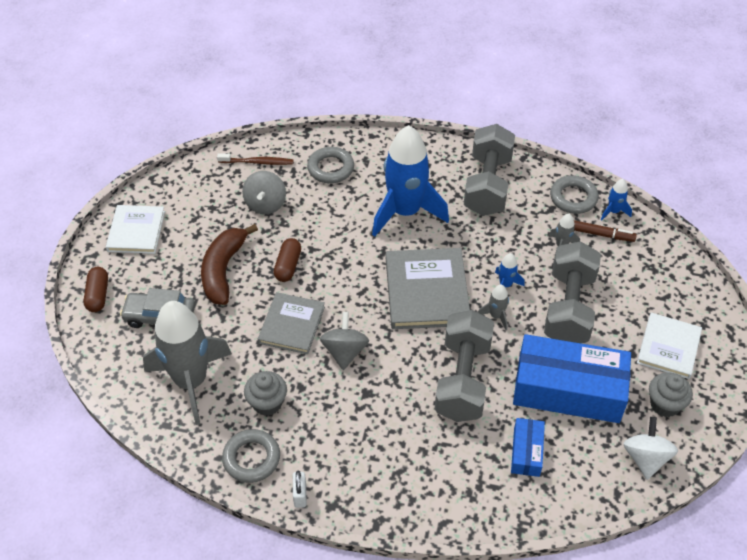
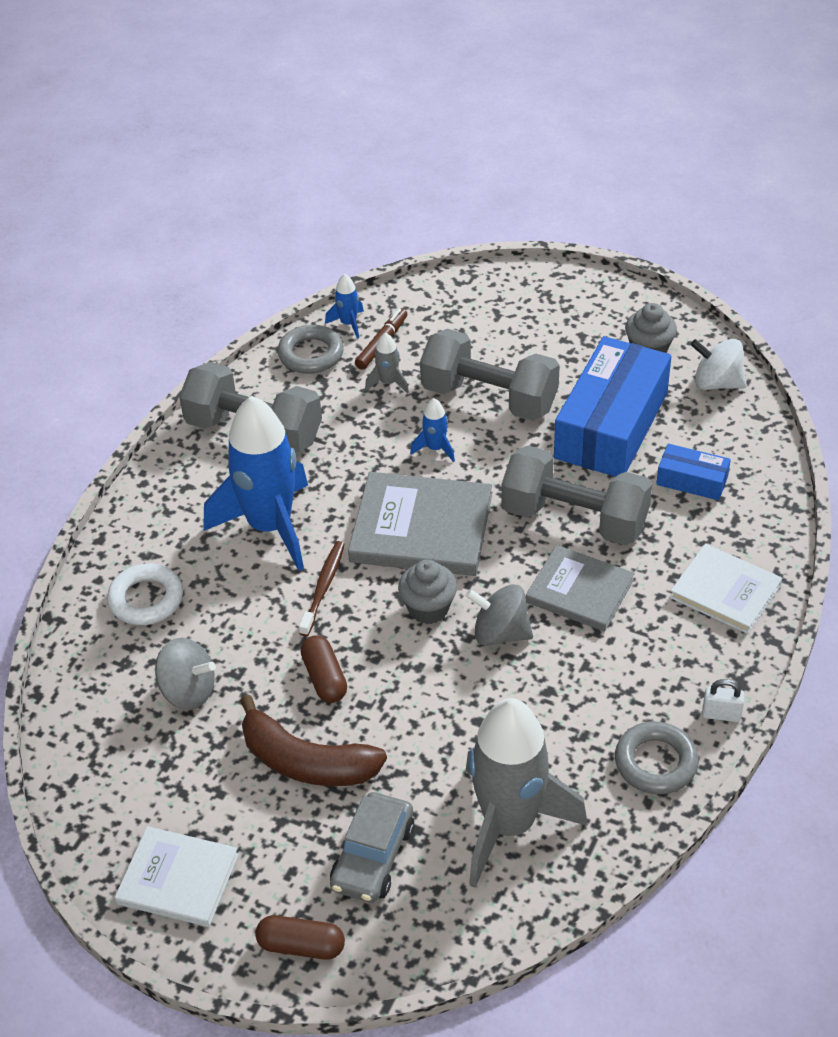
camera: 75 degrees left, 5 degrees down
brown toothbrush [217,153,294,165] -> brown toothbrush moved to [299,541,345,636]
grey cupcake [244,371,287,416] -> grey cupcake moved to [398,560,457,624]
grey book [258,292,325,354] -> grey book moved to [526,545,635,632]
brown capsule [274,238,301,282] -> brown capsule turned 45 degrees clockwise [301,636,347,703]
grey ring [307,147,354,183] -> white ring [107,563,183,625]
grey rocket [478,285,509,330] -> none
white book [637,313,702,379] -> white book moved to [670,544,782,634]

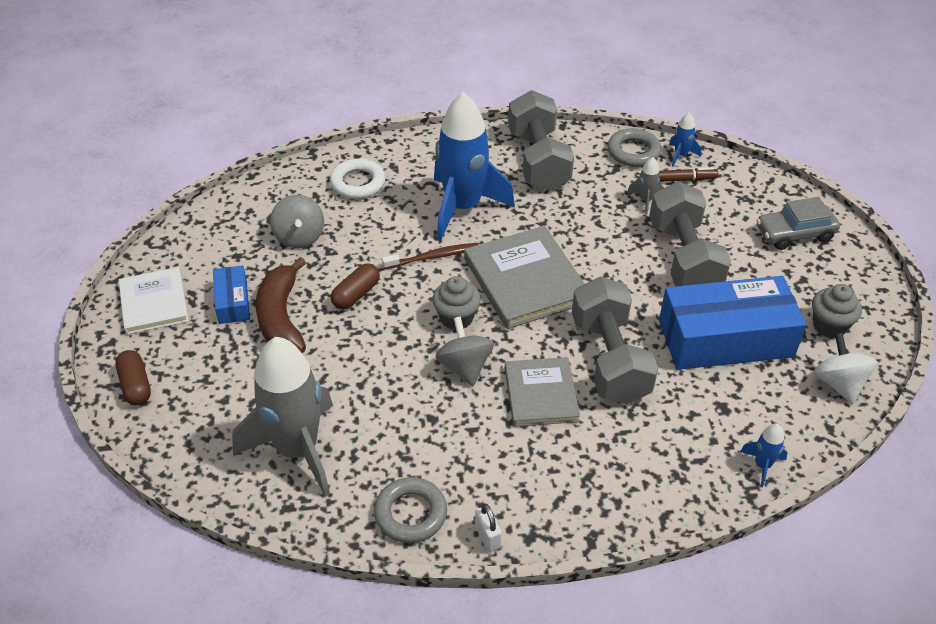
camera: 55 degrees right, 0 degrees up
grey car [330,792,415,903] -> grey car moved to [756,197,840,250]
blue rocket [410,398,455,462] -> blue rocket moved to [740,423,788,487]
blue box [656,444,731,500] -> blue box moved to [213,265,250,324]
white book [670,544,782,634] -> none

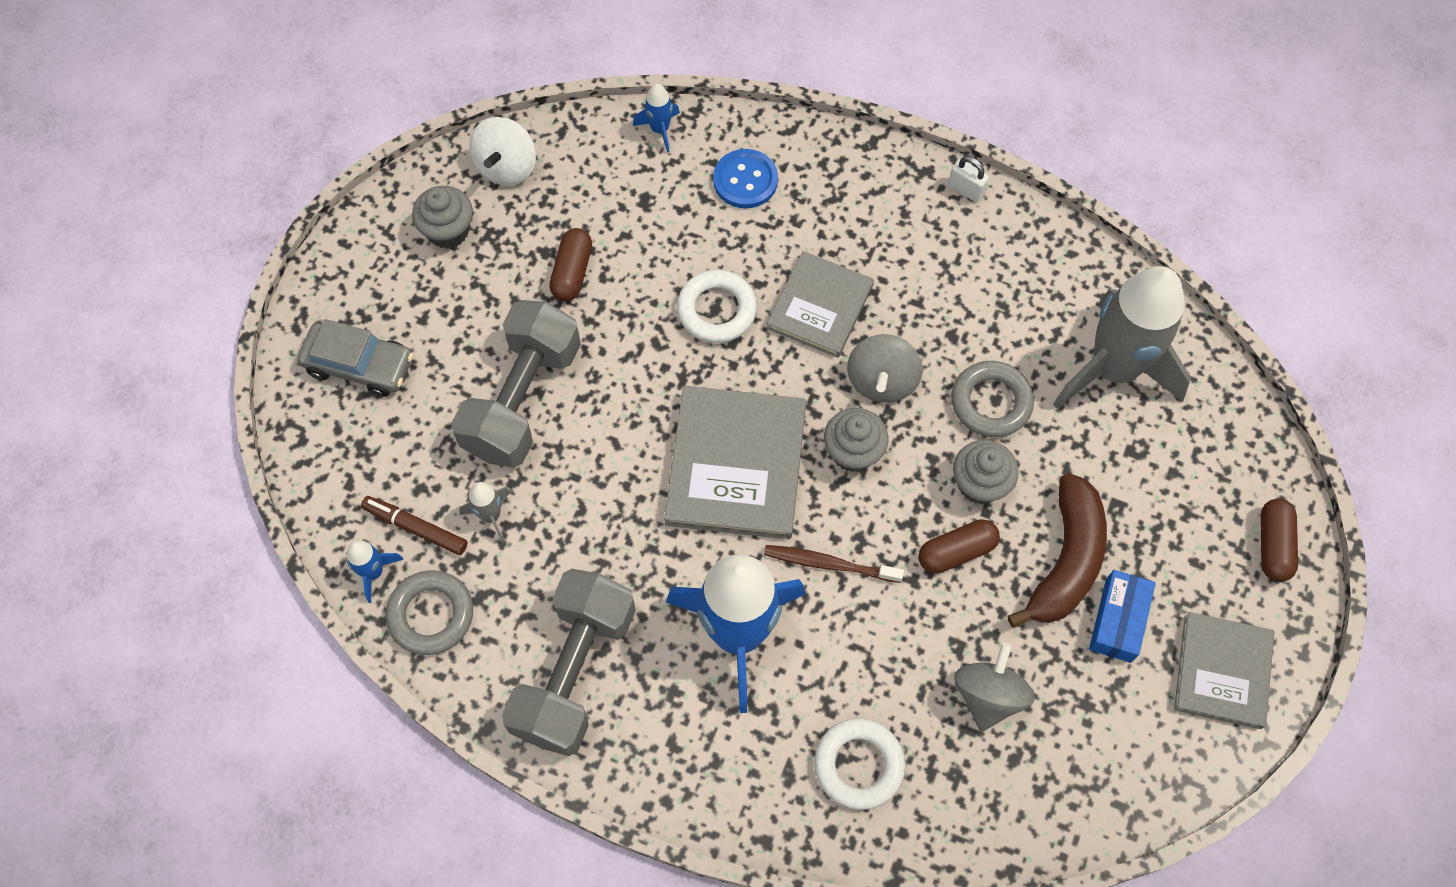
camera: 150 degrees left, 20 degrees up
white book [118,267,189,335] -> grey book [1174,612,1274,729]
grey ring [374,477,447,543] -> grey ring moved to [951,361,1034,437]
white padlock [475,503,502,552] -> white padlock turned 60 degrees counterclockwise [948,156,989,202]
grey dumbbell [572,277,658,404] -> white ring [677,270,757,343]
blue box [659,276,806,370] -> brown capsule [549,228,592,301]
none -> blue button [713,149,778,208]
none -> grey cupcake [953,440,1019,504]

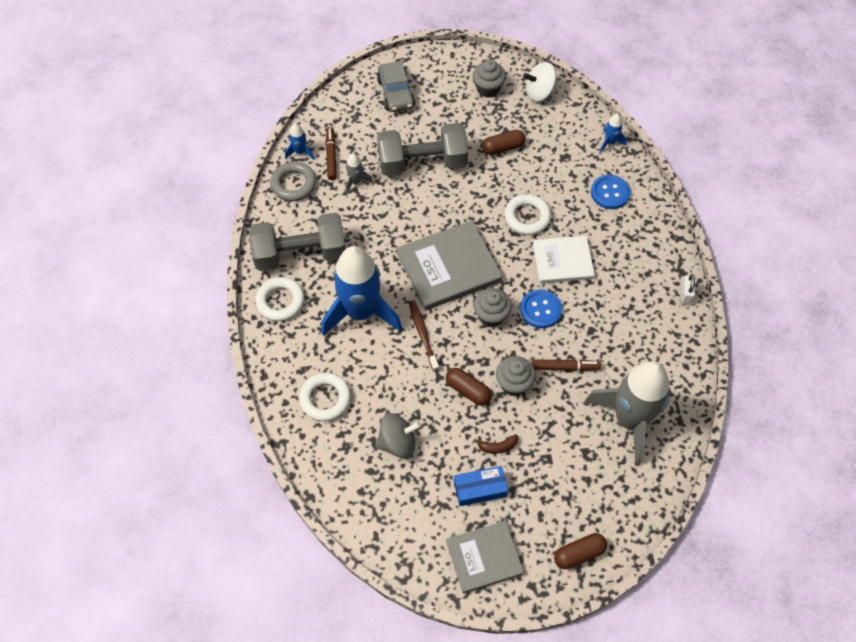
camera: 60 degrees right, 5 degrees down
grey book [767,251,874,358] -> white book [533,236,595,283]
grey spinning top [847,334,923,403] -> blue button [520,289,562,328]
grey ring [951,361,1034,437] -> brown marker [531,359,601,371]
brown banana [1007,473,1107,628] -> brown banana [474,434,518,454], size x0.42
none -> white ring [255,277,304,321]

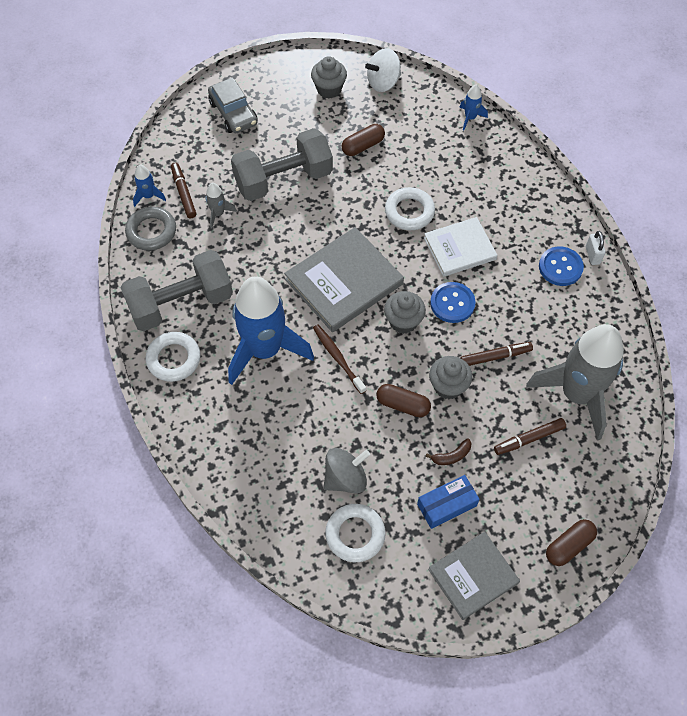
camera: 15 degrees left, 0 degrees up
white ring [299,373,351,421] -> white ring moved to [325,504,386,562]
blue button [591,175,631,209] -> blue button moved to [539,247,584,286]
none -> brown marker [494,418,566,455]

